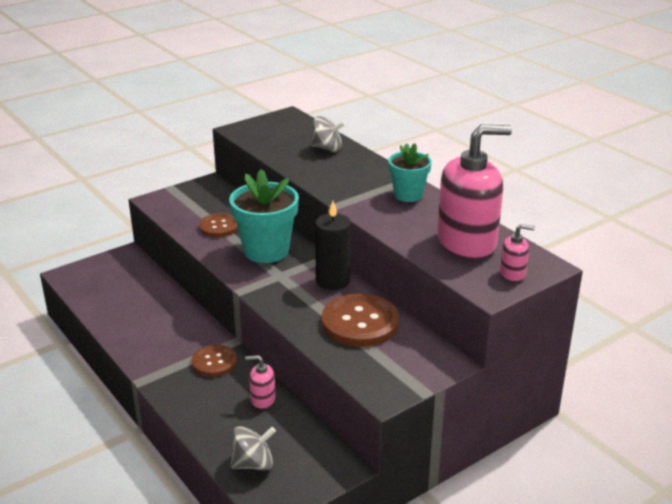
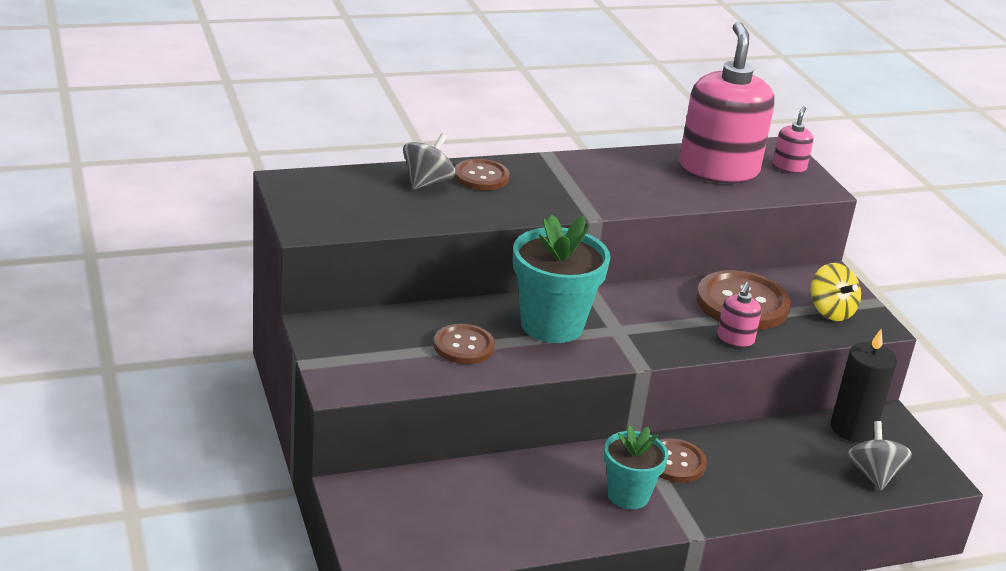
camera: 75 degrees left, 0 degrees up
pink soap dispenser [245,355,276,409] -> pink soap dispenser moved to [717,282,761,347]
black candle [315,201,351,290] -> black candle moved to [831,329,897,442]
turquoise flower pot [388,143,432,202] -> turquoise flower pot moved to [604,425,669,509]
none -> brown button [454,159,510,191]
none -> yellow spinning top [811,263,861,321]

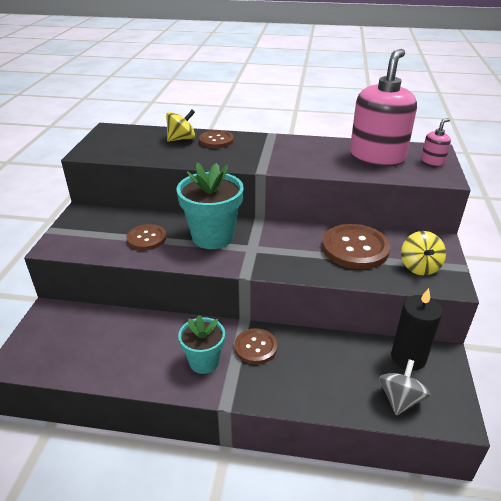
camera: 30 degrees right, 5 degrees up
grey spinning top [403,133,455,190] -> yellow spinning top [166,110,195,142]
pink soap dispenser [717,282,761,347] -> none

